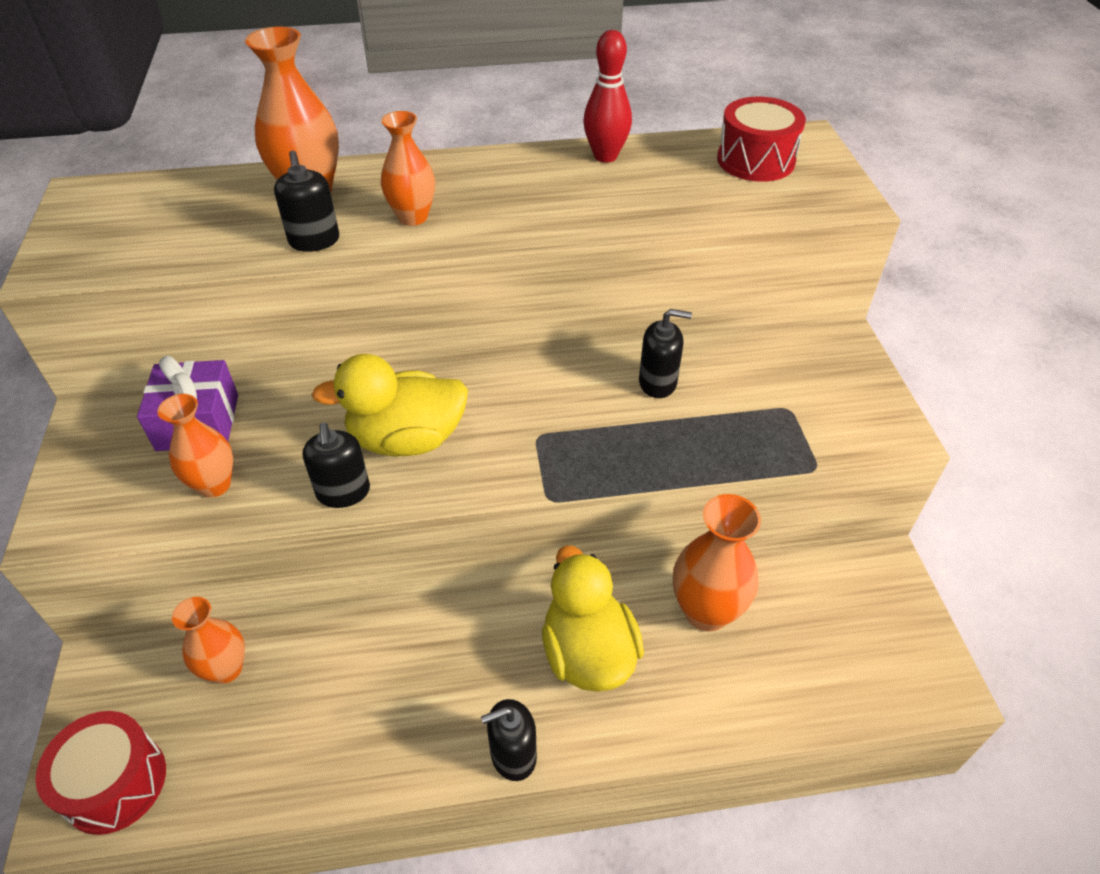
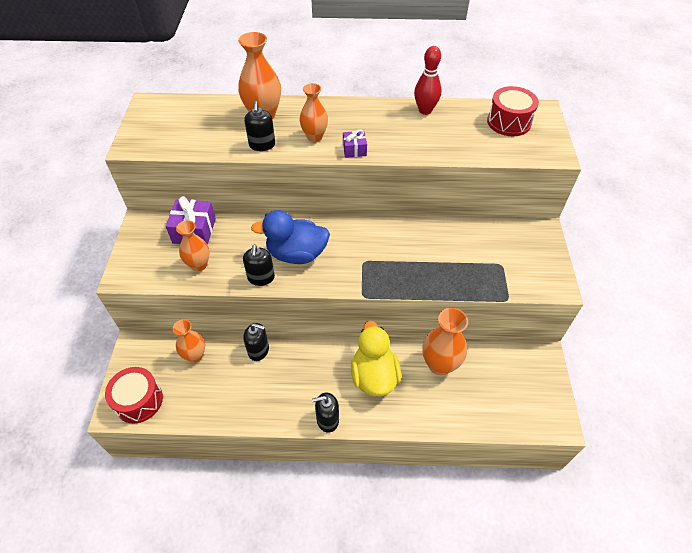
camera: 10 degrees right, 5 degrees up
yellow duck [312,354,468,457] -> blue duck [251,210,330,264]
black soap dispenser [639,309,692,398] -> black soap dispenser moved to [243,323,269,361]
none -> purple gift [343,129,367,158]

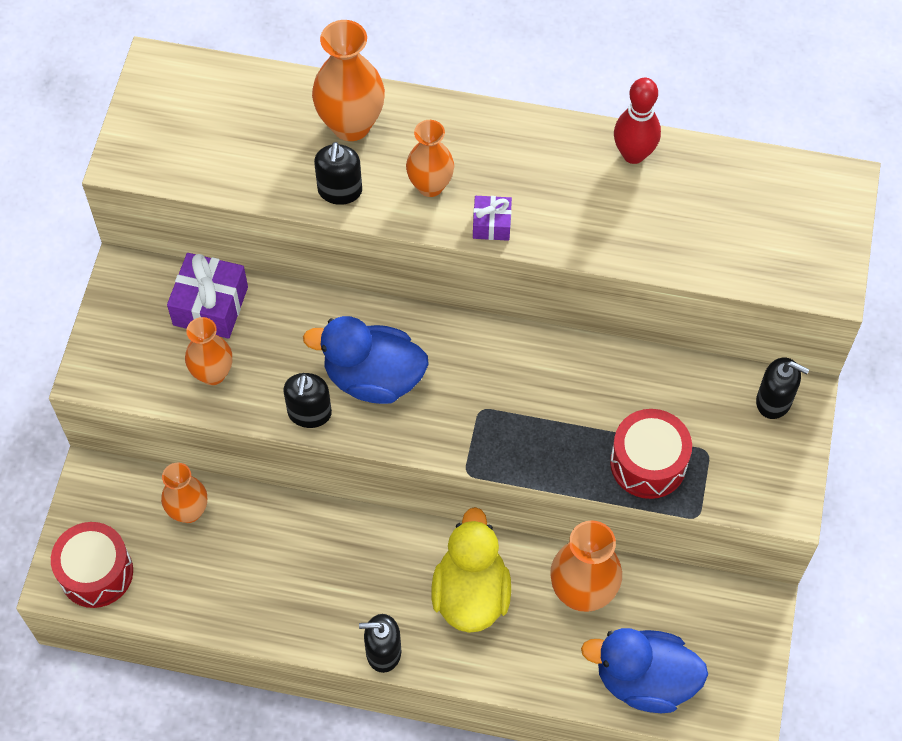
camera: 10 degrees right, 10 degrees up
black soap dispenser [243,323,269,361] -> black soap dispenser moved to [756,358,809,419]
red drum [487,86,539,136] -> red drum moved to [610,409,692,499]
none -> blue duck [581,628,708,713]

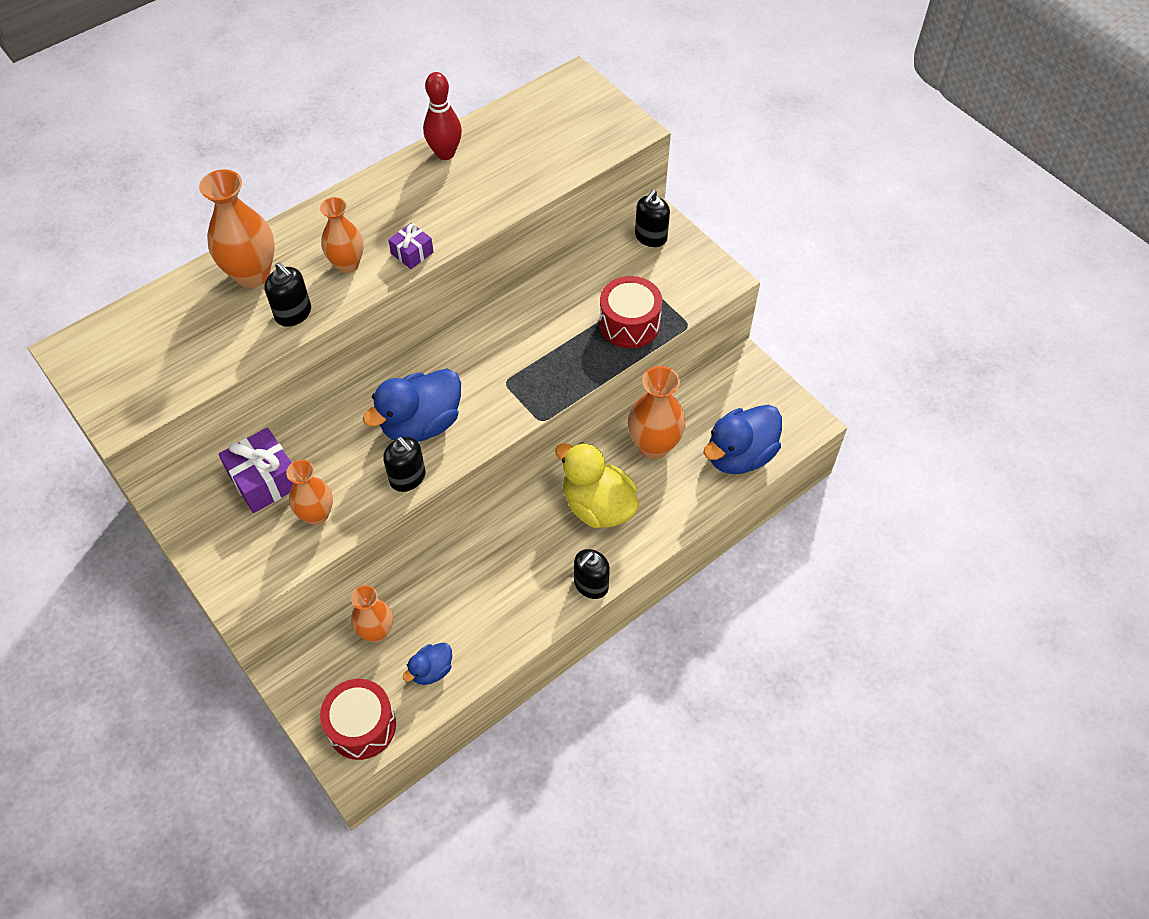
camera: 50 degrees left, 5 degrees down
black soap dispenser [756,358,809,419] -> black soap dispenser turned 150 degrees clockwise [635,190,670,247]
none -> blue duck [403,643,452,685]

